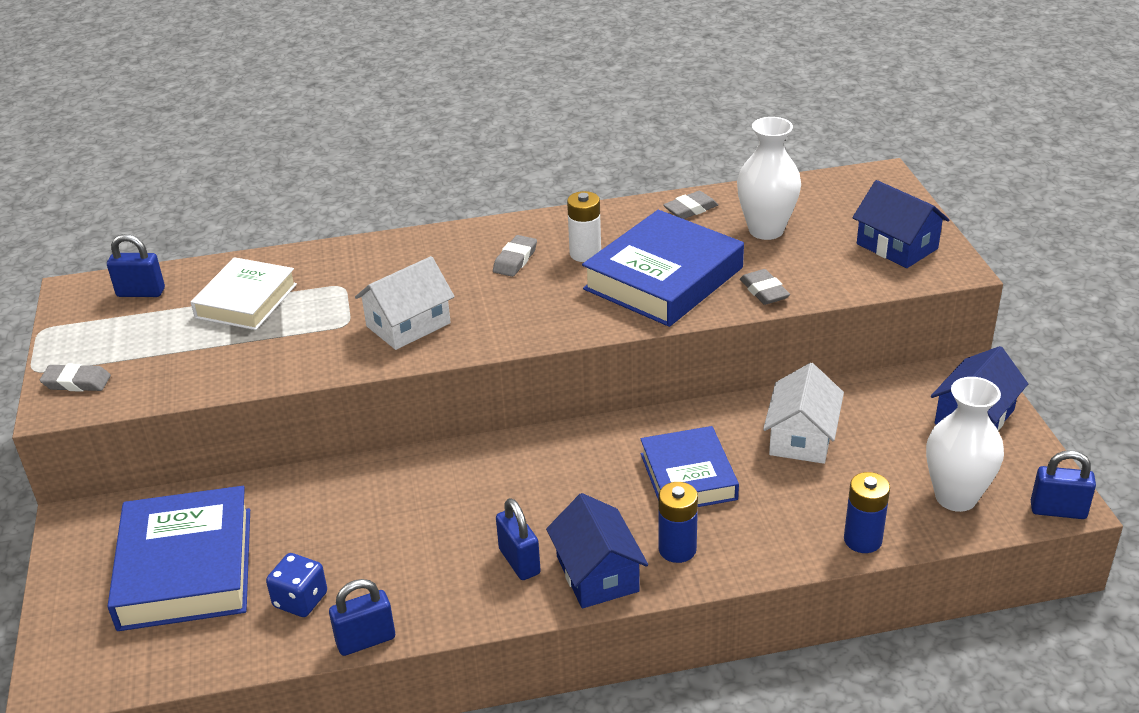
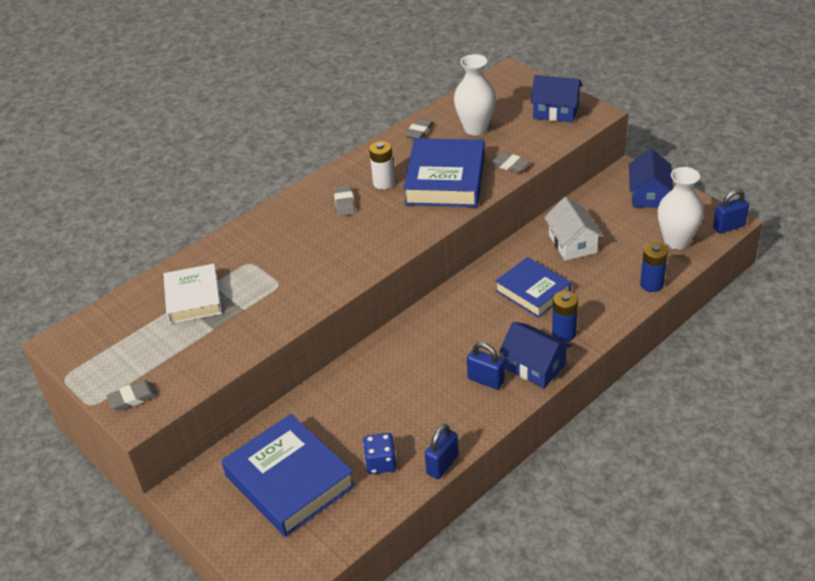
camera: 30 degrees left, 5 degrees up
blue padlock [107,234,165,297] -> none
white house [355,256,455,350] -> none

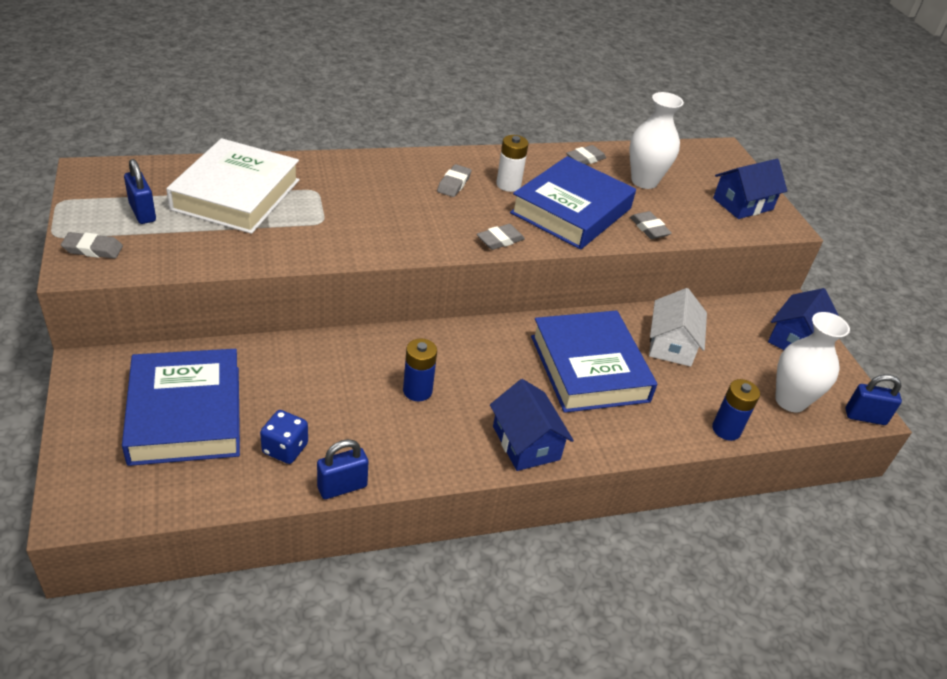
camera: 20 degrees right, 0 degrees up
white book [164,264,222,324] -> white book [166,138,300,234], size x1.53
blue padlock [467,342,504,390] -> blue padlock moved to [124,159,156,224]
blue book [495,257,571,318] -> blue book [531,310,657,413], size x1.53
blue house [530,75,583,123] -> blue house turned 75 degrees counterclockwise [713,159,787,219]
blue battery [552,291,578,342] -> blue battery moved to [403,339,437,401]
none -> grey eraser [477,224,525,250]

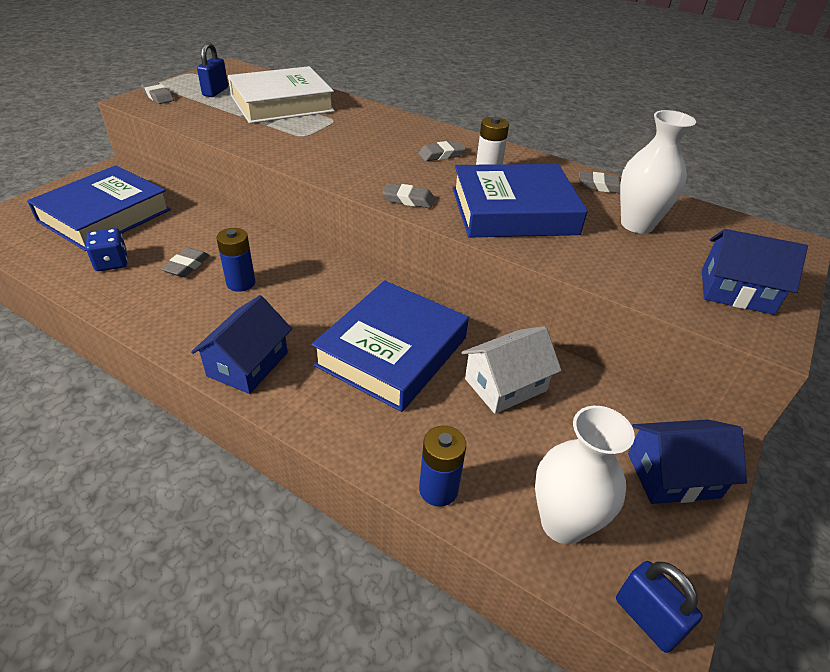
camera: 50 degrees right, 0 degrees up
blue padlock [317,439,368,499] -> none
grey eraser [630,211,672,239] -> grey eraser moved to [161,247,209,277]

